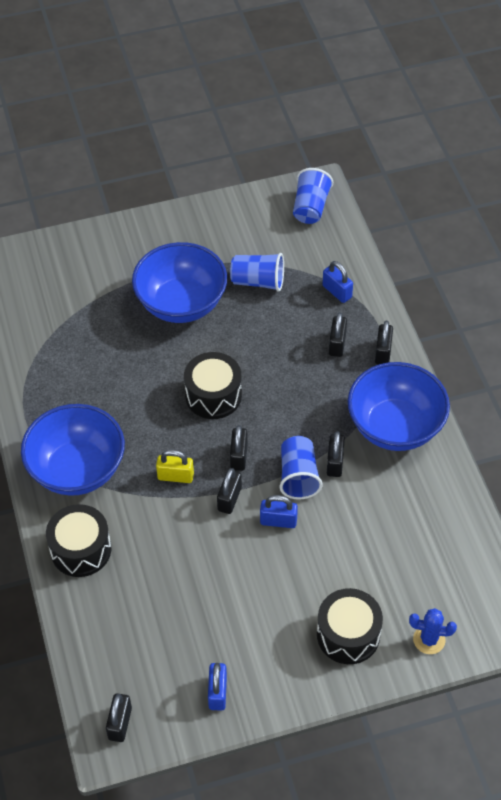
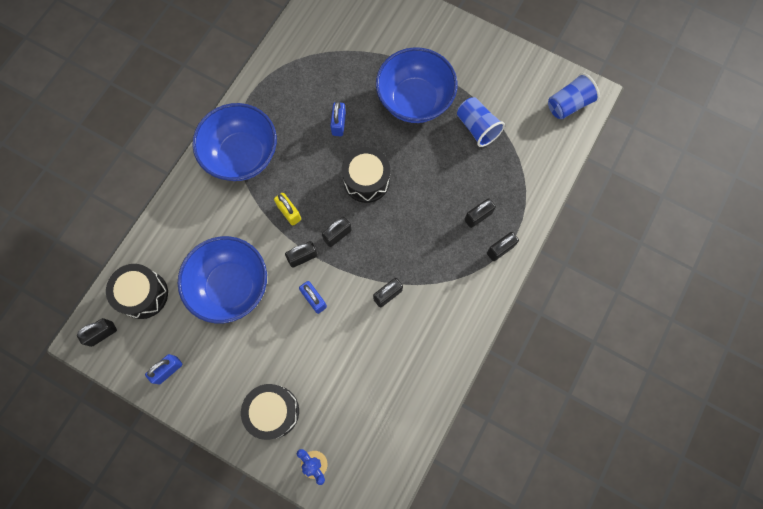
camera: 45 degrees right, 20 degrees up
black drum [46,504,111,577] -> black drum moved to [106,264,168,319]
blue cup [280,436,323,500] -> none
blue padlock [323,261,353,303] -> blue padlock moved to [330,101,346,136]
blue bowl [348,362,450,451] -> blue bowl moved to [178,236,267,324]

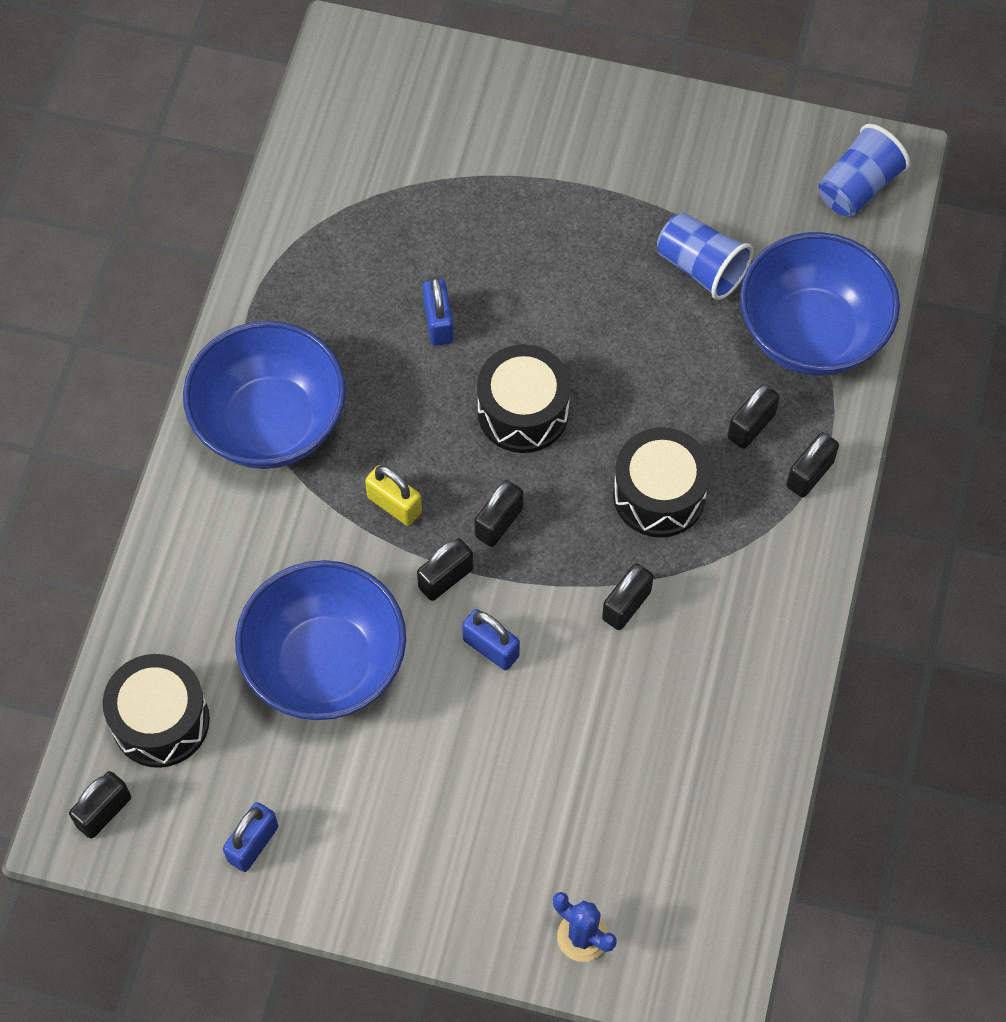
camera: 15 degrees left, 10 degrees down
black drum [241,384,299,440] -> black drum moved to [613,427,711,538]
blue bowl [376,47,458,123] -> blue bowl moved to [740,232,900,376]

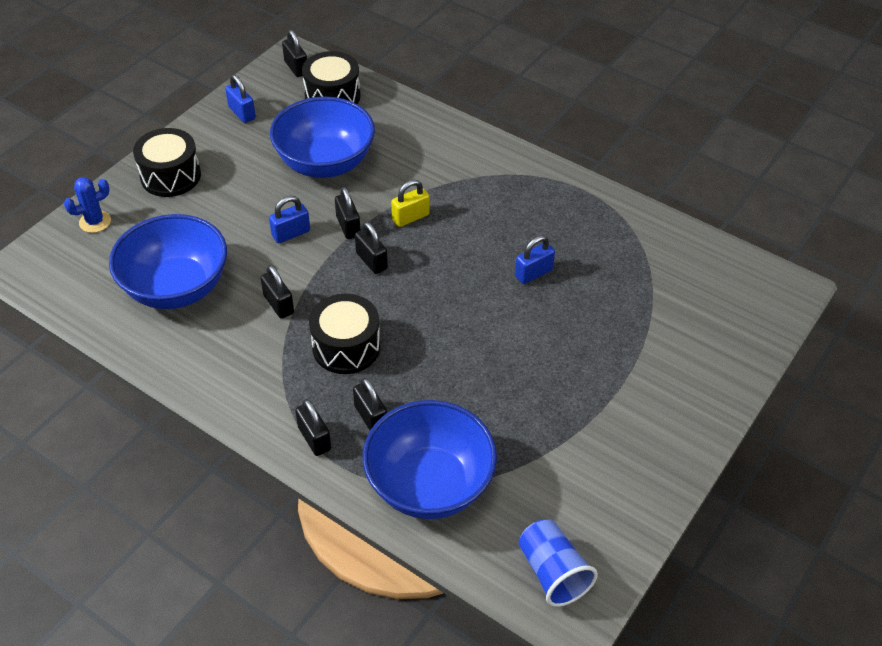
camera: 110 degrees right, 15 degrees down
blue bowl [183,321,346,469] -> blue bowl moved to [109,214,227,309]
blue padlock [423,277,454,346] -> blue padlock turned 45 degrees counterclockwise [515,235,555,284]
black drum [477,344,571,453] -> black drum moved to [133,128,201,197]
blue cup [657,212,753,300] -> none

